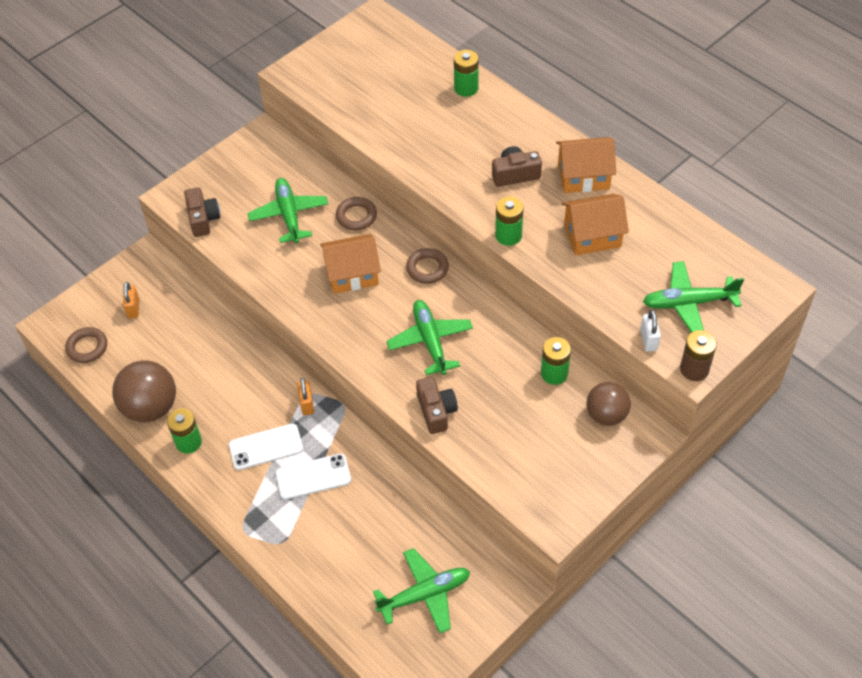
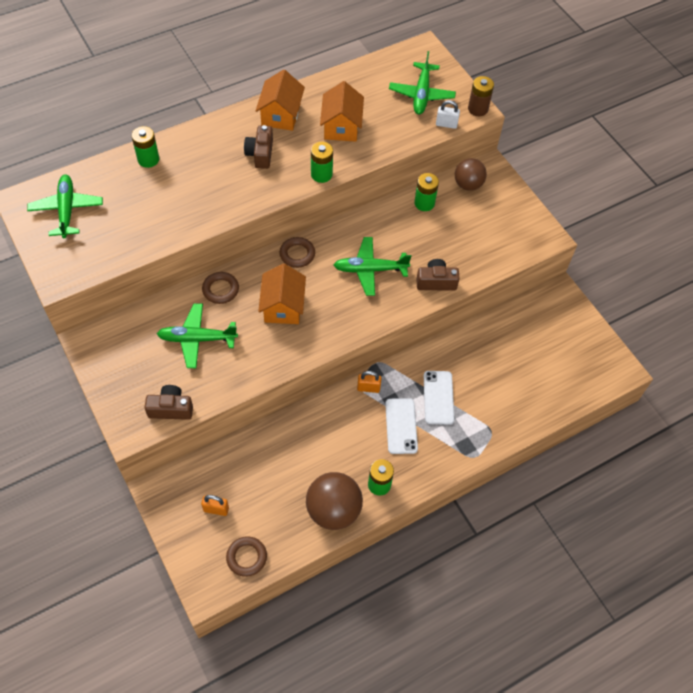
camera: 80 degrees left, 5 degrees up
green plane [373,548,470,633] -> green plane moved to [27,174,103,238]

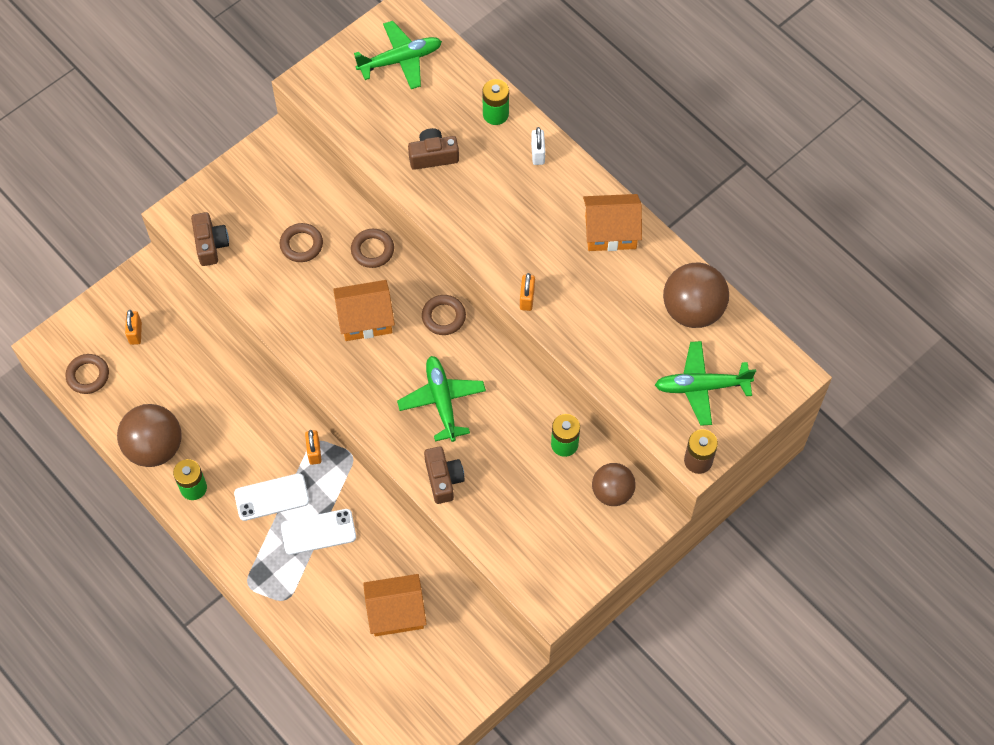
camera: 80 degrees right, 5 degrees up
green plane [157,303,238,368] -> brown ring [280,223,323,262]
brown camera [244,125,273,169] -> brown camera moved to [408,128,459,170]
green battery [311,142,333,183] -> orange padlock [520,273,535,311]
orange house [320,81,364,142] -> orange house moved to [363,574,427,636]
white padlock [436,100,460,129] -> white padlock moved to [531,127,545,165]
none -> brown ball [663,263,729,328]

